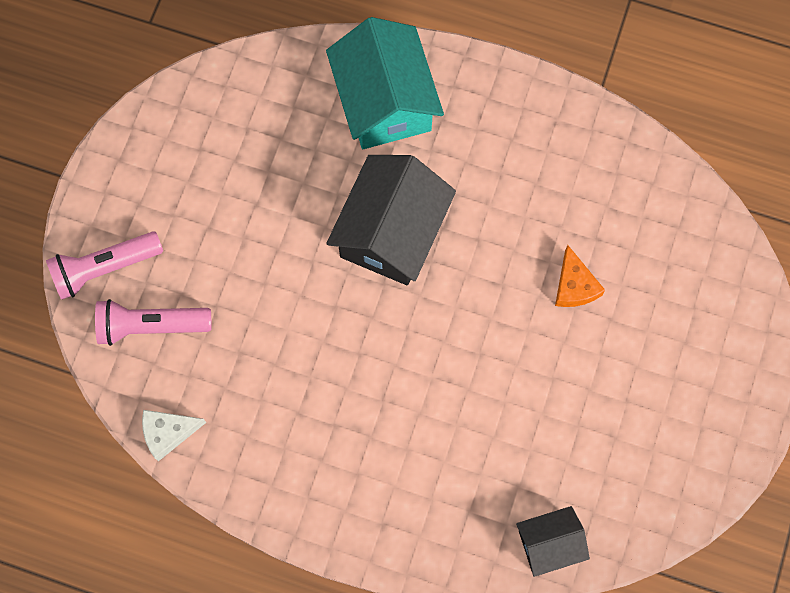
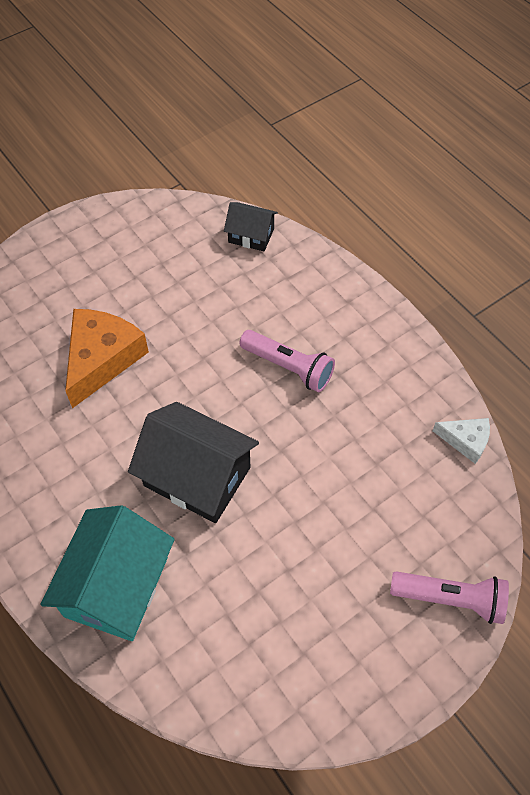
camera: 145 degrees left, 15 degrees down
pink flashlight [95,299,211,346] -> pink flashlight moved to [239,330,335,392]
black house [326,155,456,285] -> black house turned 60 degrees clockwise [128,402,259,523]
orange cheese [555,245,605,307] -> orange cheese [65,309,149,408], size x1.89

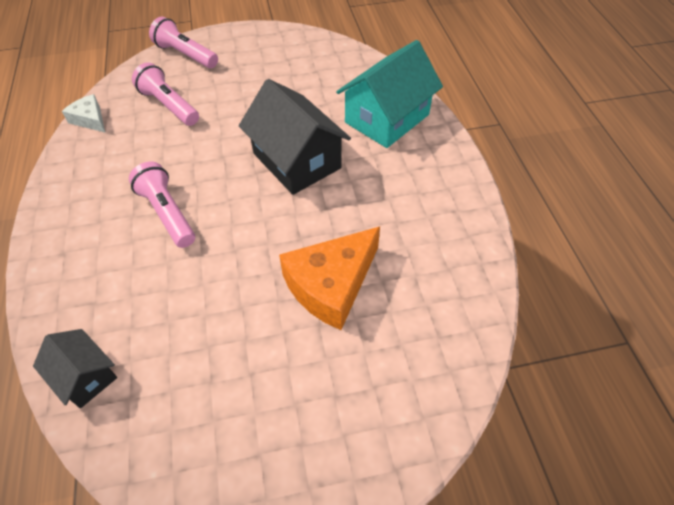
camera: 155 degrees left, 5 degrees down
none -> pink flashlight [132,62,199,126]

